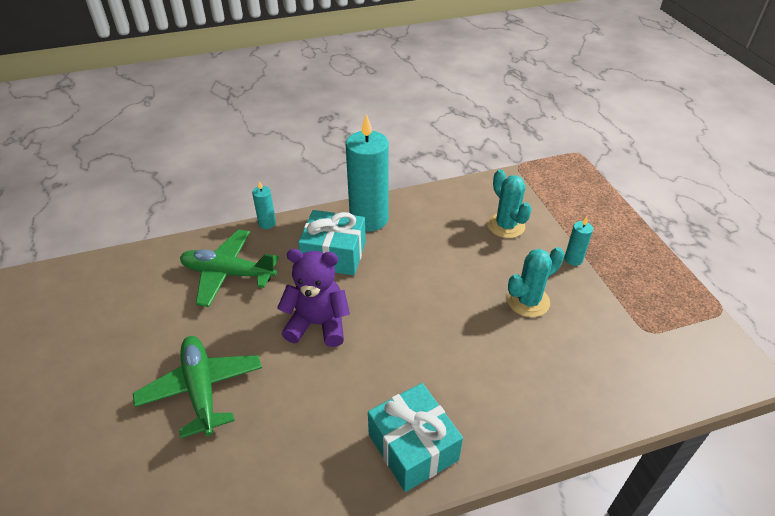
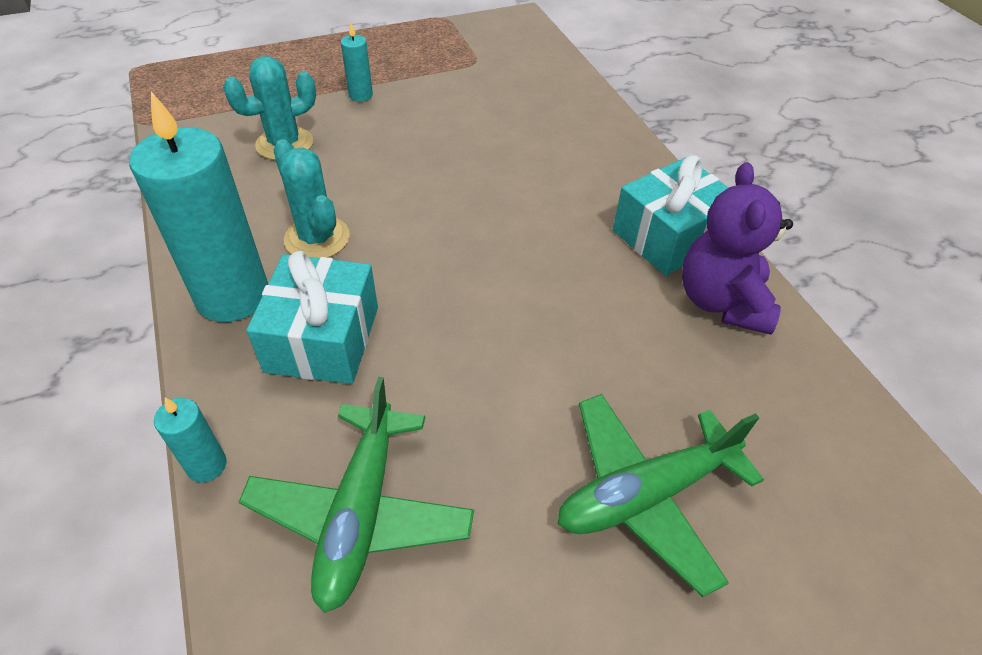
camera: 95 degrees left, 5 degrees up
purple teddy bear [277,249,350,347] -> purple teddy bear moved to [682,162,793,335]
turquoise cactus [507,247,564,317] -> turquoise cactus moved to [273,139,350,258]

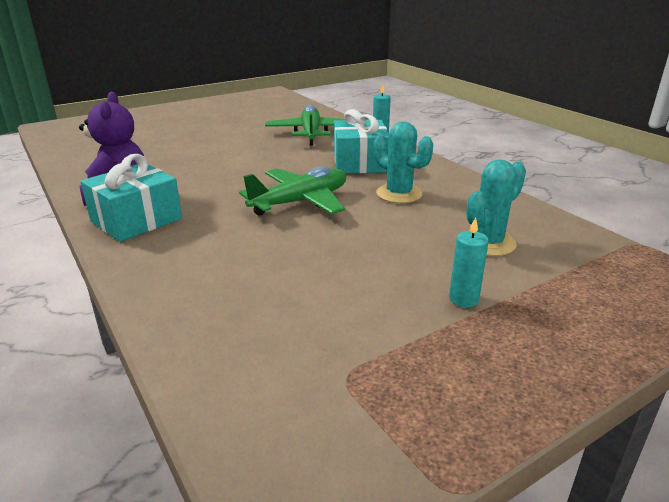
camera: 170 degrees right, 20 degrees down
turquoise candle [129,91,268,322] -> none
green plane [558,394,764,597] -> green plane moved to [239,166,346,216]

